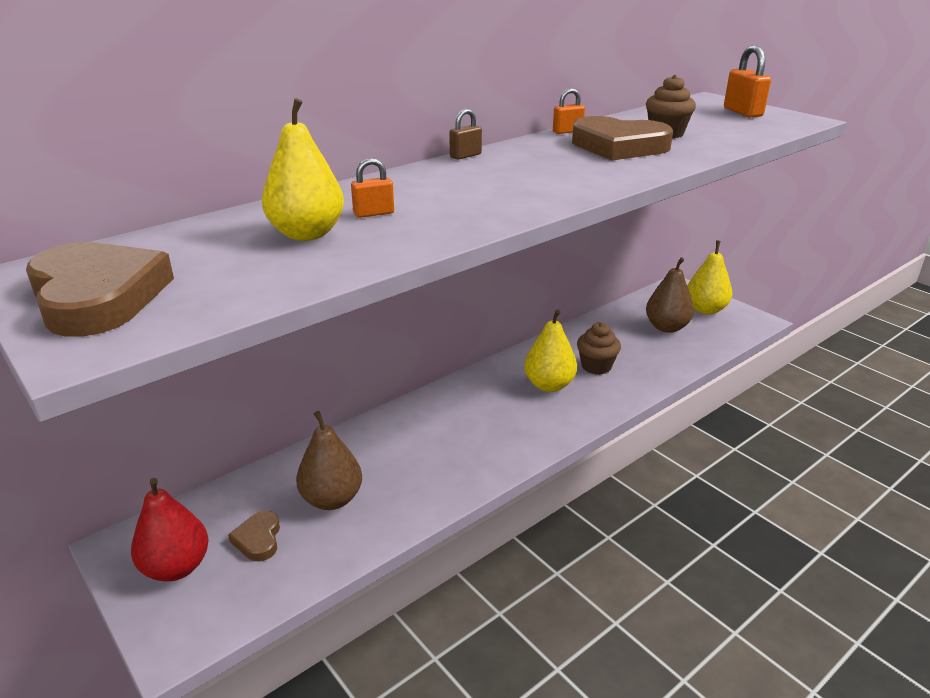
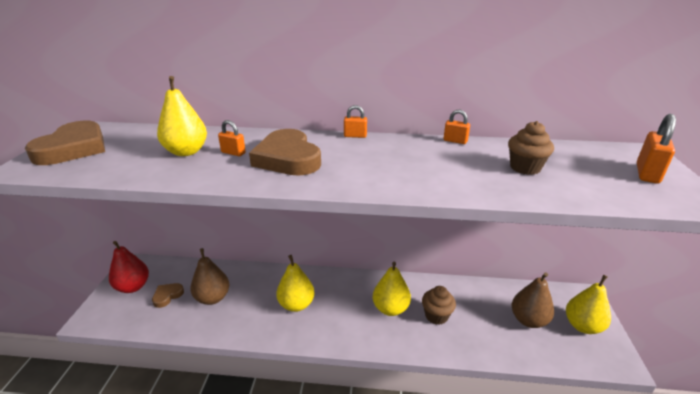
camera: 45 degrees right, 0 degrees up
brown padlock [449,109,482,160] -> orange padlock [344,105,367,138]
brown heart [572,116,673,161] -> brown heart moved to [249,129,321,176]
none -> yellow pear [276,255,315,312]

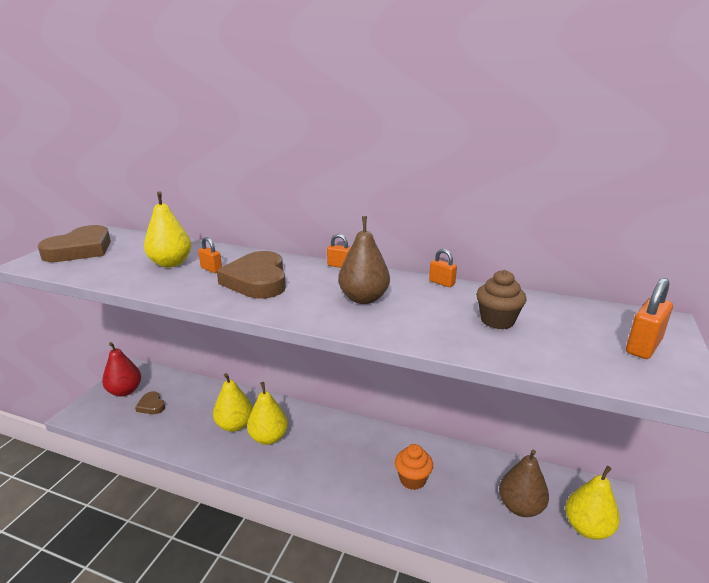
camera: 15 degrees right, 5 degrees down
brown heart [152,283,184,308] -> brown heart turned 90 degrees counterclockwise [135,391,165,414]
brown pear [190,248,229,305] -> brown pear moved to [338,216,390,304]
yellow pear [373,262,411,316] -> yellow pear moved to [213,373,253,432]
brown cupcake [422,286,456,325] -> orange cupcake [395,444,433,490]

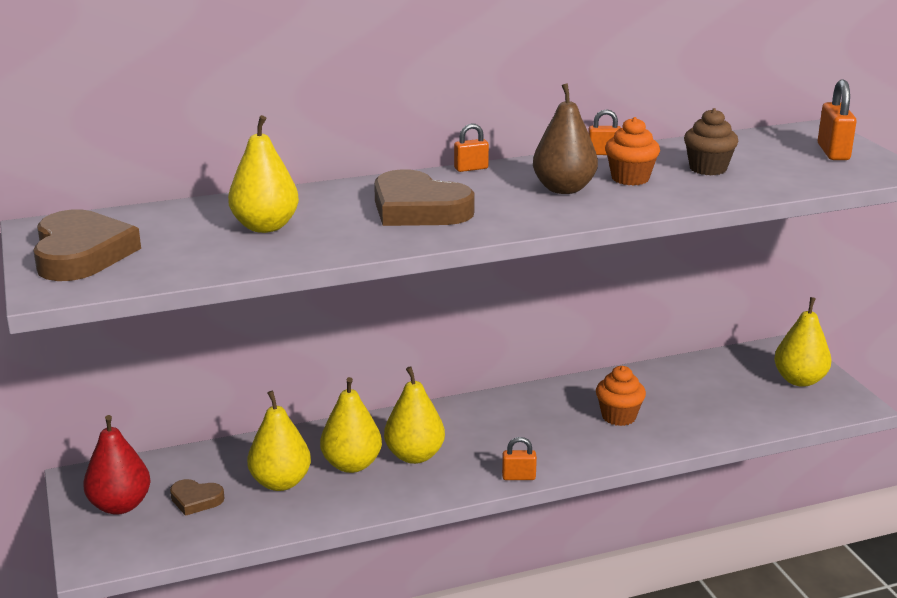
camera: 40 degrees left, 0 degrees up
orange padlock [198,237,222,273] -> orange padlock moved to [502,437,537,480]
brown pear [499,450,549,517] -> none
none -> yellow pear [247,391,311,491]
none -> orange cupcake [605,117,660,186]

